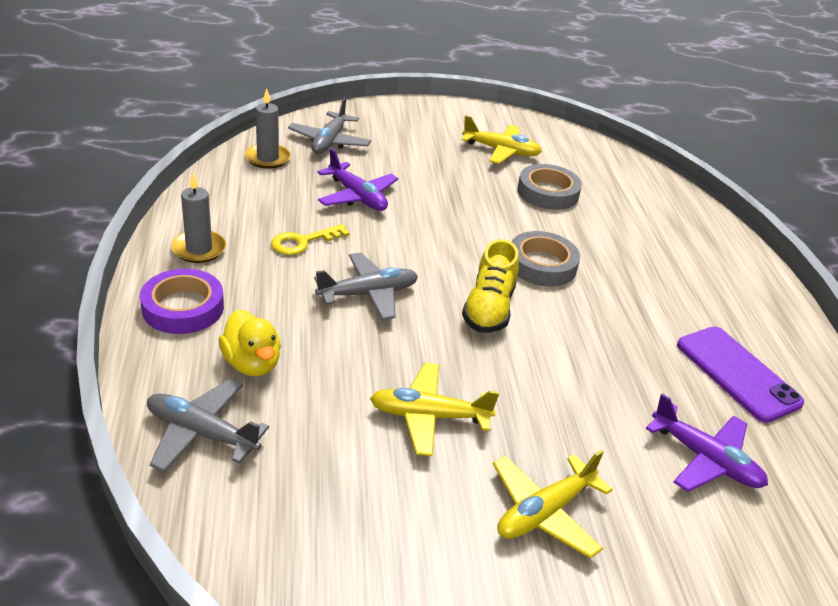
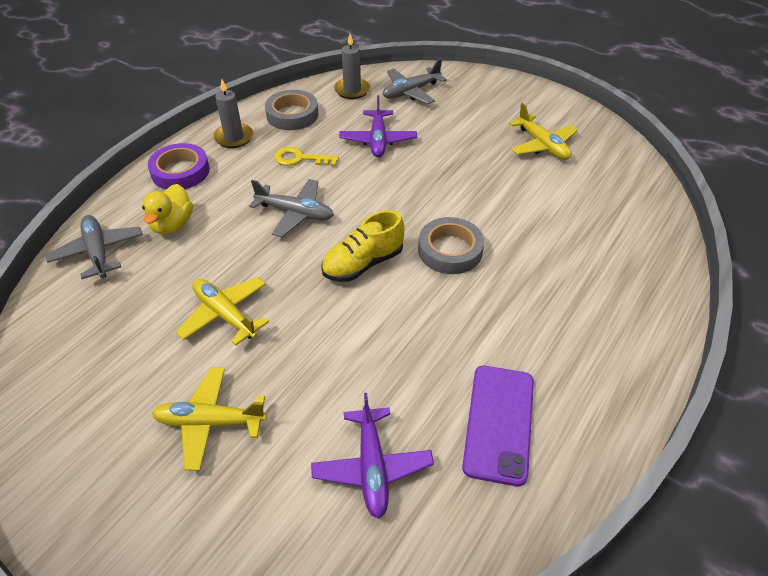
camera: 45 degrees right, 10 degrees up
grey tape [518,164,582,210] -> grey tape moved to [265,90,318,130]

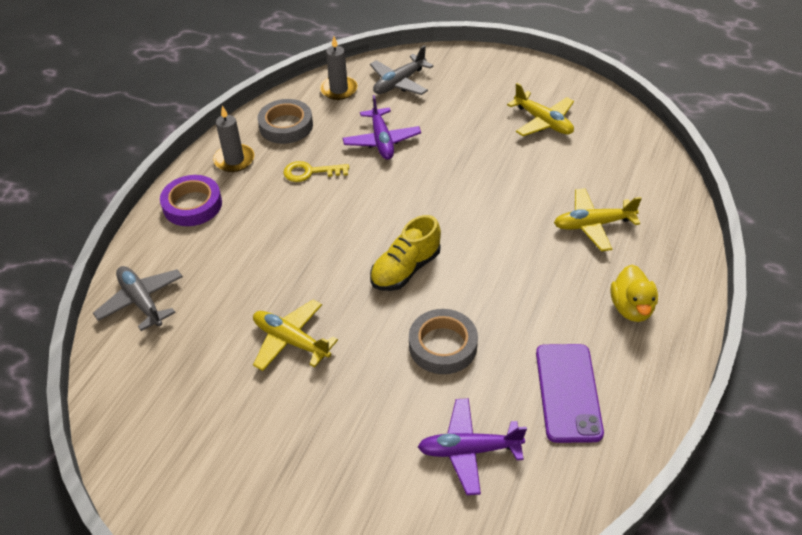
camera: 10 degrees left, 0 degrees up
yellow duck [142,184,193,234] -> yellow duck moved to [610,265,658,322]
yellow plane [152,367,267,471] -> yellow plane moved to [554,188,642,252]
grey plane [249,179,334,237] -> none
purple plane [311,393,434,519] -> purple plane turned 105 degrees clockwise [418,398,527,495]
grey tape [418,217,484,274] -> grey tape moved to [409,309,478,374]

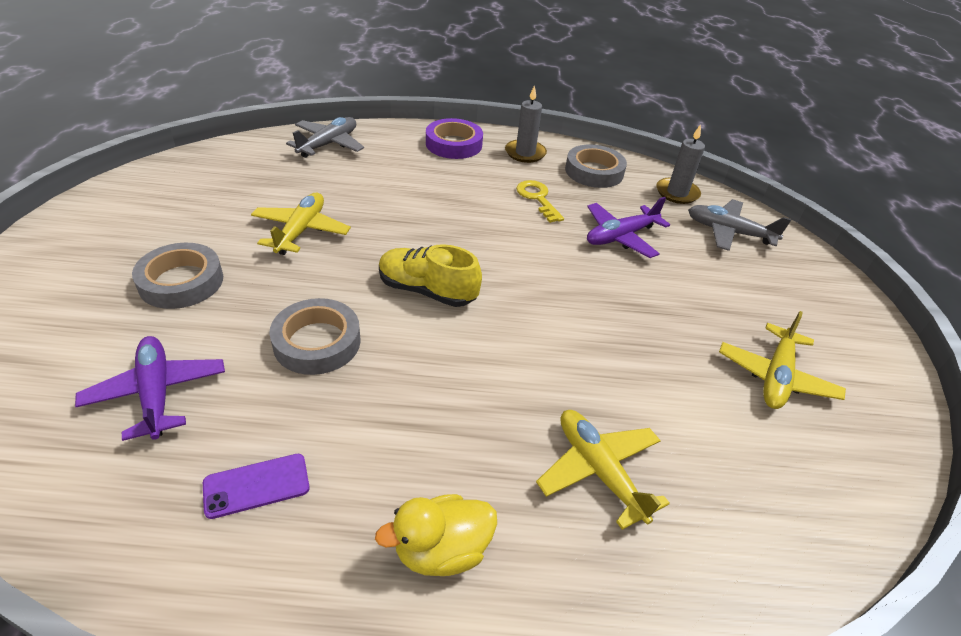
camera: 65 degrees right, 5 degrees down
purple phone [536,344,604,443] -> purple phone [203,454,309,519], size x0.59
none -> grey tape [132,243,223,309]

